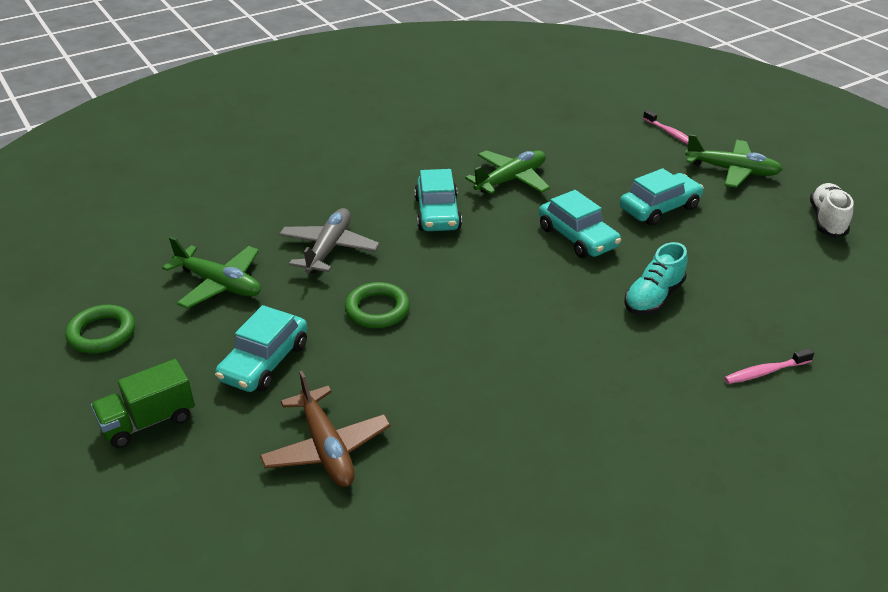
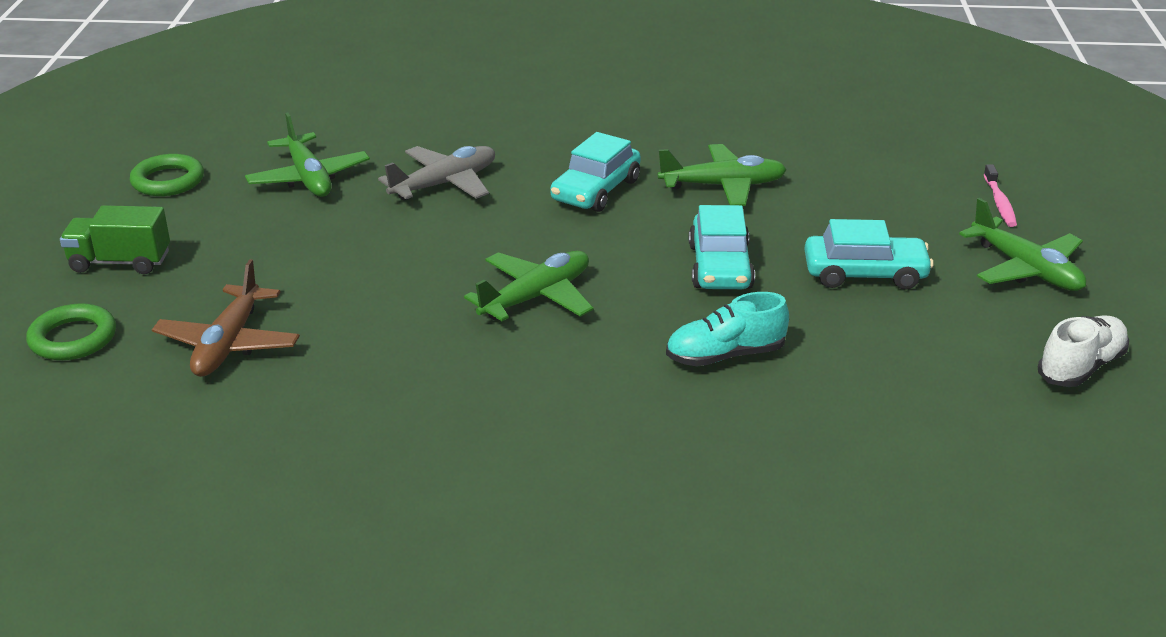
camera: 35 degrees right, 5 degrees down
turquoise car [215,305,307,392] -> none
green ring [345,282,410,328] -> green ring moved to [26,303,116,360]
pink toothbrush [724,348,814,384] -> none
none -> green plane [464,251,593,321]

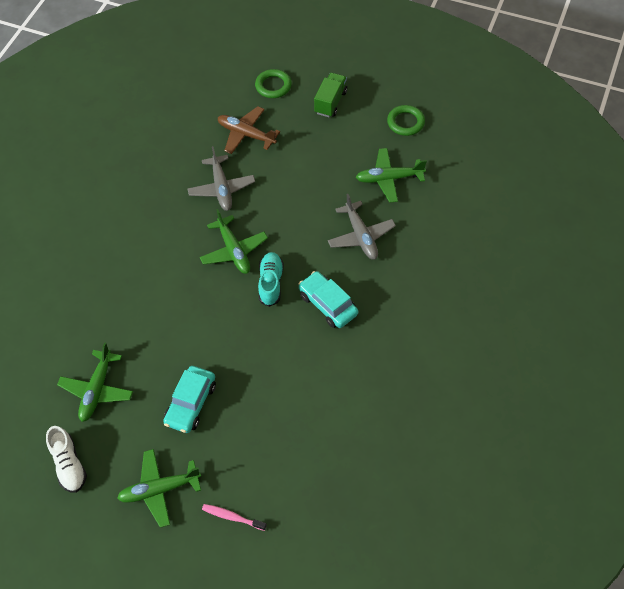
camera: 110 degrees right, 25 degrees up
green plane [658,144,787,206] -> green plane moved to [57,342,133,422]
turquoise shoe [666,292,789,366] -> turquoise shoe moved to [258,252,284,307]
turquoise car [689,205,755,289] -> none
none -> grey plane [188,146,255,211]

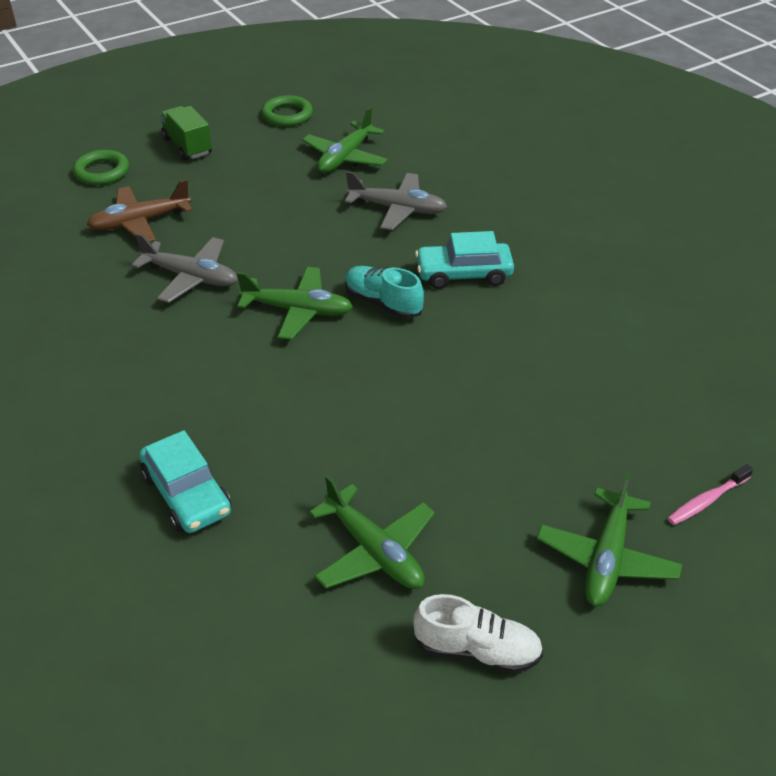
camera: 55 degrees left, 15 degrees down
turquoise car [163,366,216,433] -> turquoise car moved to [139,430,231,533]

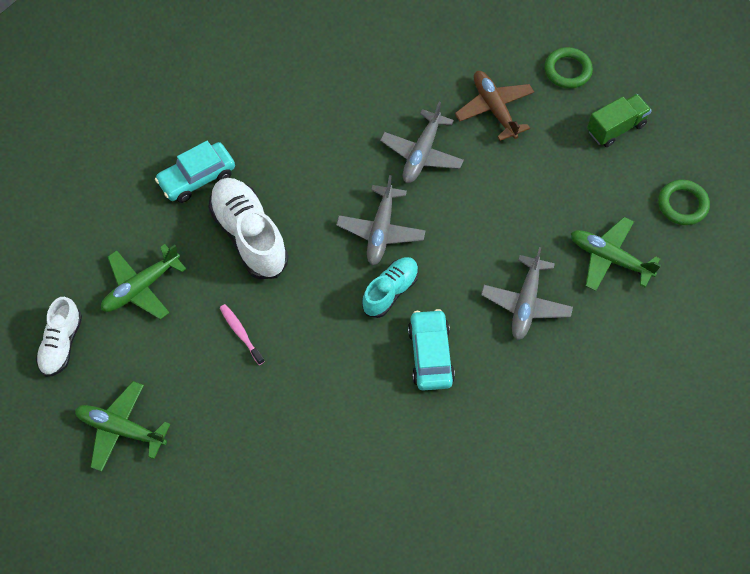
camera: 90 degrees right, 20 degrees up
green plane [237,267,353,340] -> grey plane [336,175,426,265]
pink toothbrush [668,464,753,525] -> pink toothbrush moved to [220,304,265,365]
none -> white shoe [208,178,289,279]

